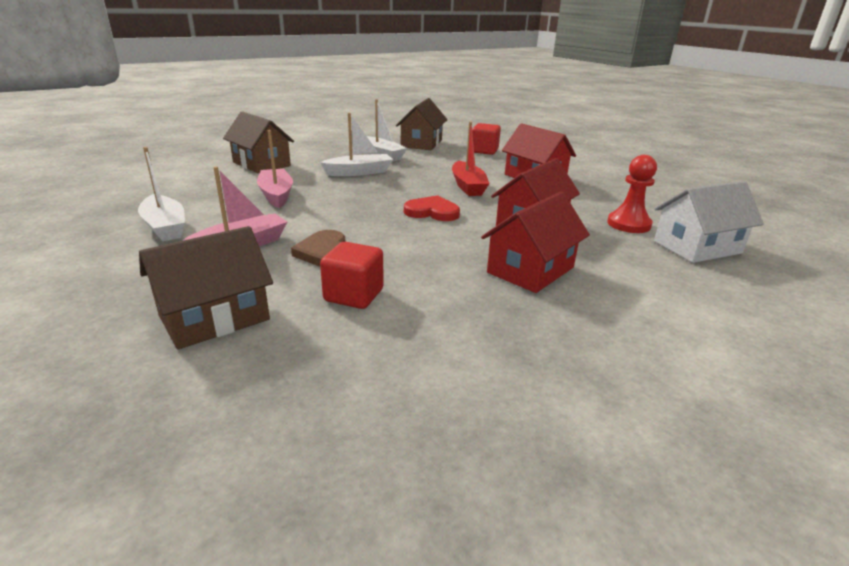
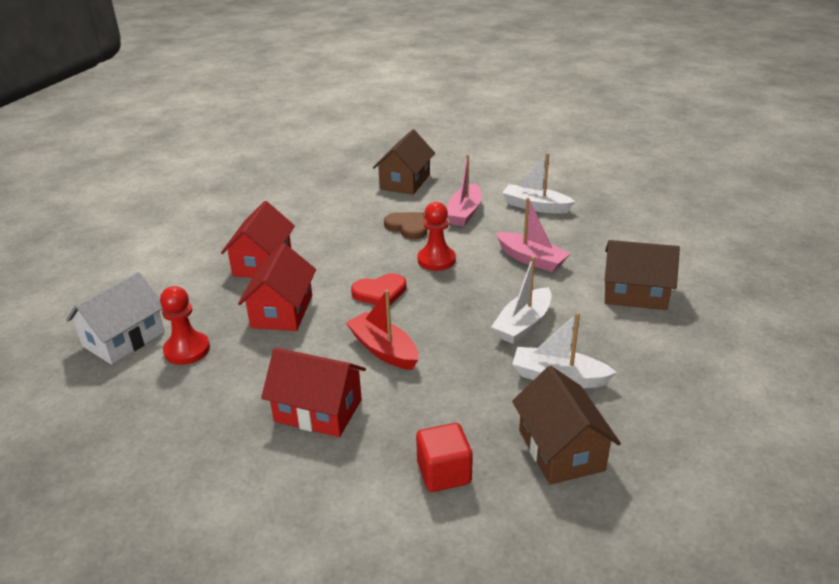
camera: 150 degrees right, 5 degrees up
red cube [320,242,384,309] -> none
none -> red pawn [418,202,456,271]

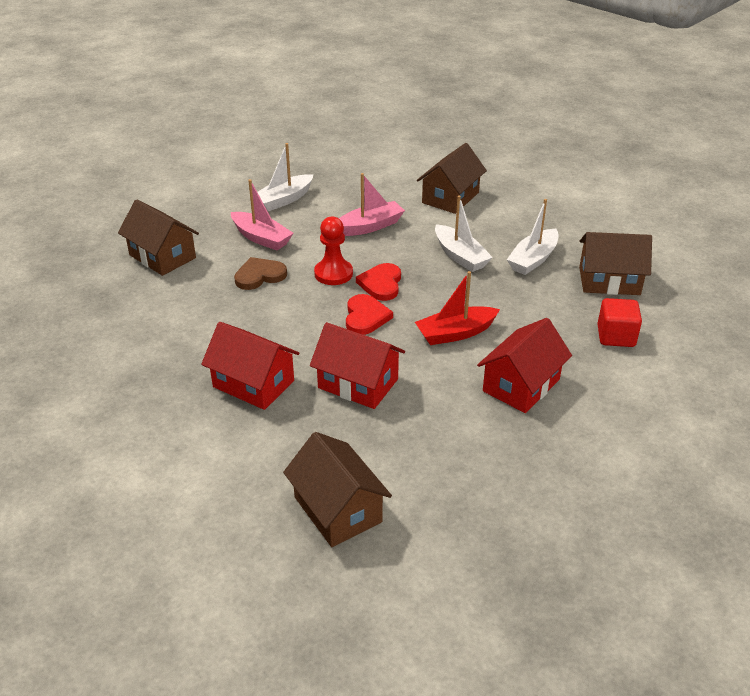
camera: 70 degrees left, 5 degrees up
white house [66,272,165,365] -> brown house [283,432,392,547]
red pawn [160,286,210,365] -> none
none -> red heart [356,263,401,301]

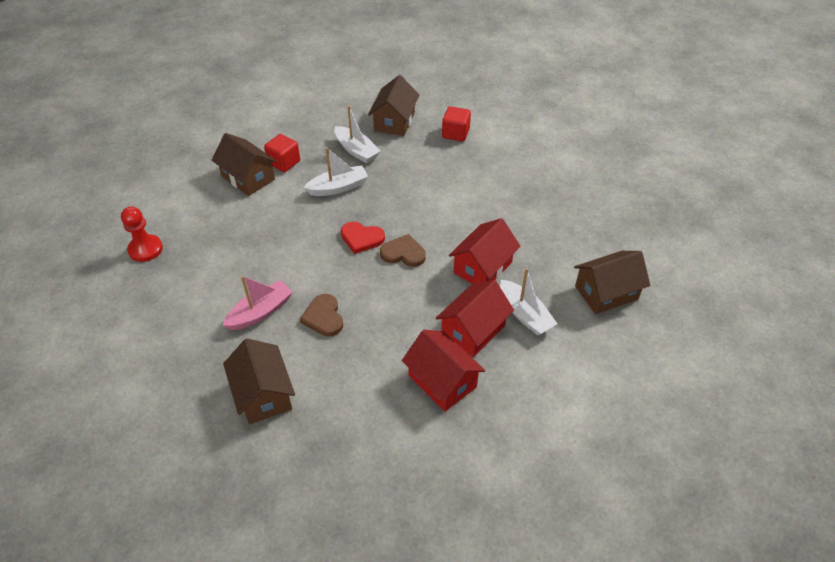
camera: 80 degrees left, 10 degrees up
brown house [118,199,199,276] -> brown house turned 75 degrees counterclockwise [223,339,295,425]
white boat [258,143,314,212] -> white boat moved to [500,268,557,335]
red pawn [314,217,353,285] -> red pawn moved to [121,207,163,262]
pink boat [339,173,405,236] -> none
red heart [346,294,393,335] -> brown heart [380,234,426,267]
red boat [415,271,500,345] -> none
red house [477,318,572,413] -> red house moved to [402,330,485,411]
none -> red cube [264,134,300,172]

